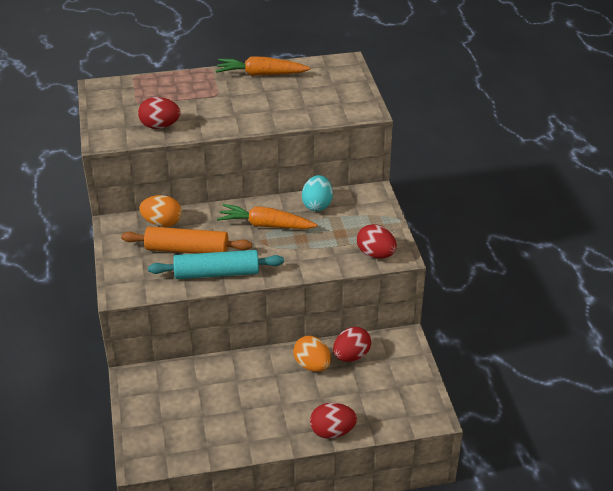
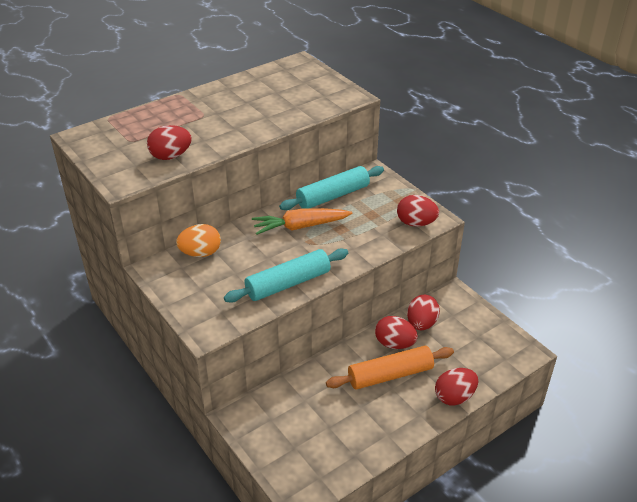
camera: 25 degrees left, 0 degrees up
orange rolling pin [121,226,252,254] -> orange rolling pin moved to [326,346,454,390]
orange carrot [216,56,310,76] -> none
orange egg [293,336,331,372] -> red egg [375,316,418,349]
turquoise egg [302,175,333,211] -> turquoise rolling pin [279,166,384,210]

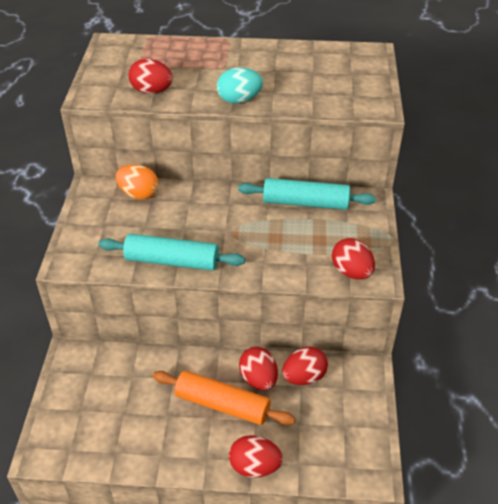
camera: 40 degrees right, 5 degrees up
orange carrot [252,208,352,235] -> none
none -> turquoise egg [217,67,263,104]

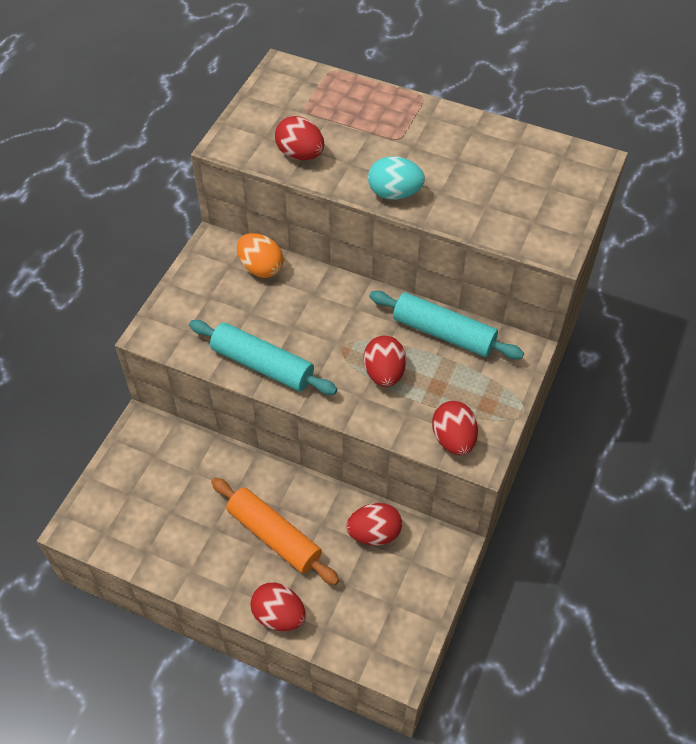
camera: 20 degrees right, 10 degrees up
red egg [239,347,278,390] -> red egg moved to [364,336,406,387]

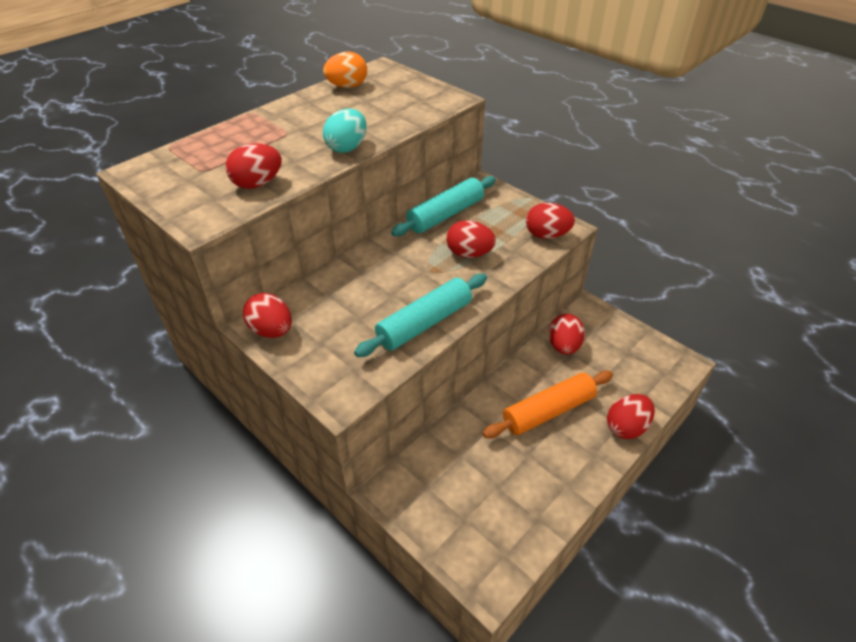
camera: 70 degrees left, 10 degrees down
orange egg [237,233,283,278] -> orange egg moved to [323,52,367,88]
none -> red egg [243,293,292,338]

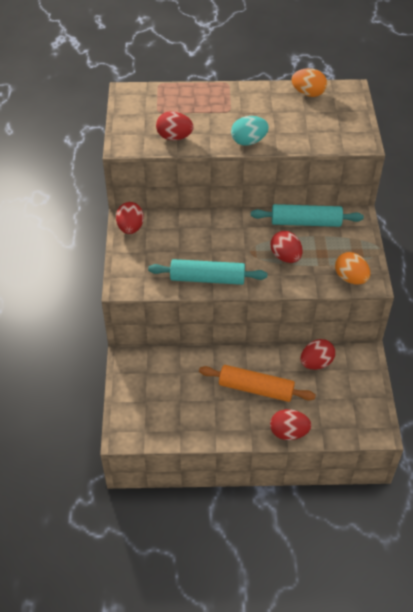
camera: 45 degrees right, 5 degrees up
red egg [526,203,575,239] -> orange egg [335,252,370,284]

